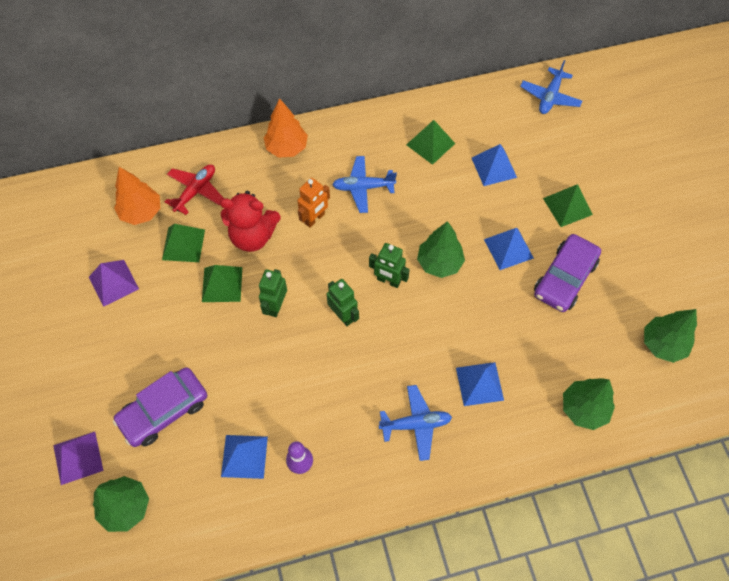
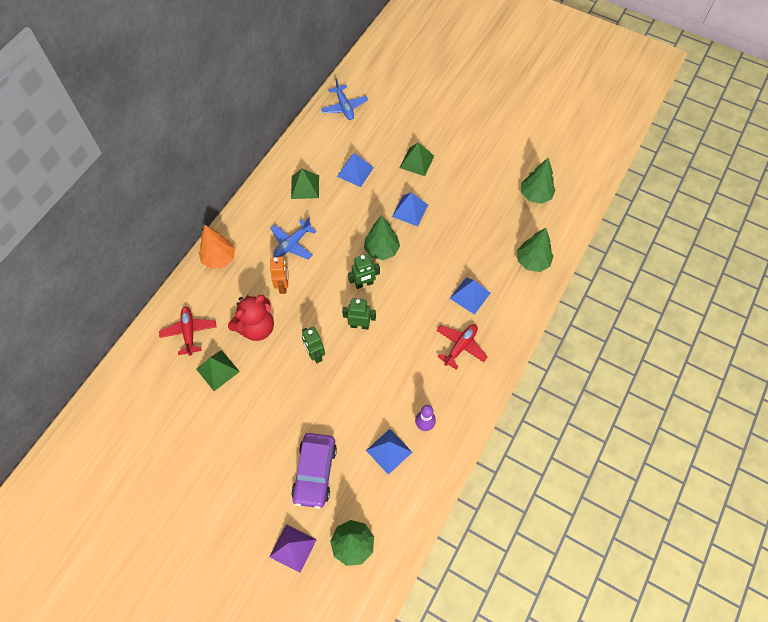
camera: 45 degrees left, 0 degrees up
purple pyramid [89,260,139,307] -> none
orange tree [114,167,160,225] -> none
green pyramid [202,265,242,302] -> none
blue plane [379,385,452,461] -> red plane [437,324,488,370]
purple car [534,234,601,312] -> none

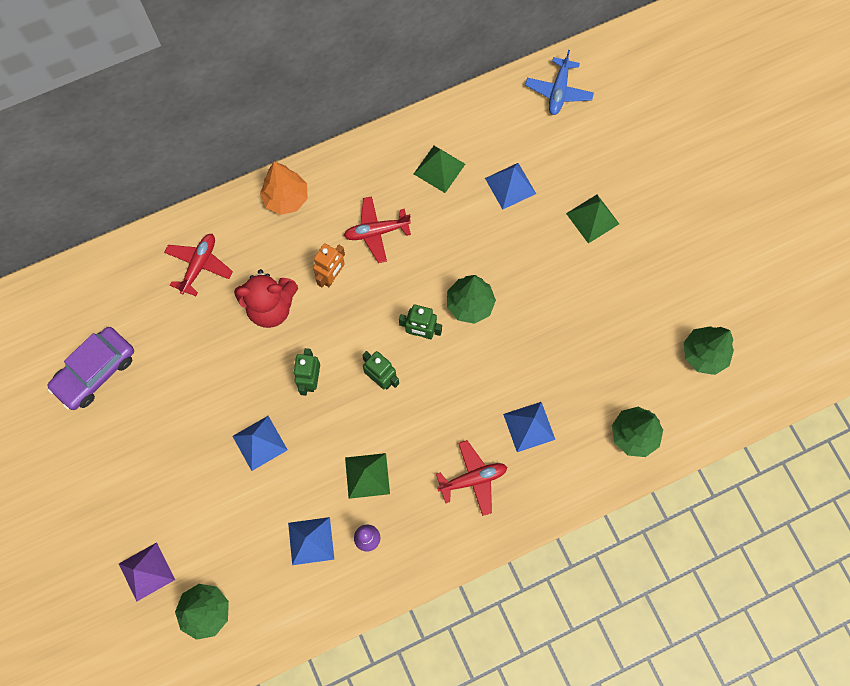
camera: 35 degrees right, 10 degrees up
green pyramid [196,350,240,391] -> green pyramid moved to [345,453,390,499]
blue plane [270,217,316,259] -> red plane [344,196,411,263]
purple car [291,433,337,509] -> purple car moved to [47,327,134,410]
blue pyramid [392,193,428,226] -> blue pyramid moved to [232,416,288,471]

